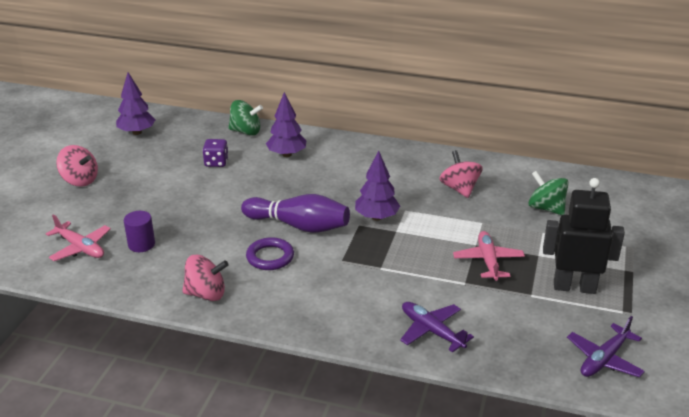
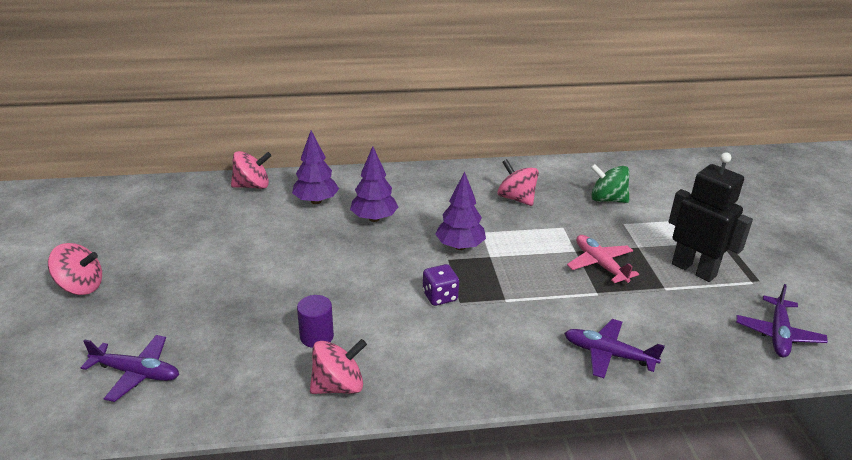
camera: 25 degrees left, 0 degrees up
pink plane [46,214,111,261] -> purple plane [81,335,179,402]
purple tree [116,72,156,135] -> purple tree moved to [350,146,398,222]
purple cylinder [124,211,155,252] -> purple cylinder moved to [297,295,334,348]
purple dice [202,139,229,167] -> purple dice moved to [423,264,459,306]
green spinning top [228,100,263,136] -> pink spinning top [231,151,272,189]
purple bowling pin [241,194,350,233] -> none
purple ring [246,237,294,270] -> none
black robot [543,178,625,294] -> black robot turned 60 degrees clockwise [669,152,753,282]

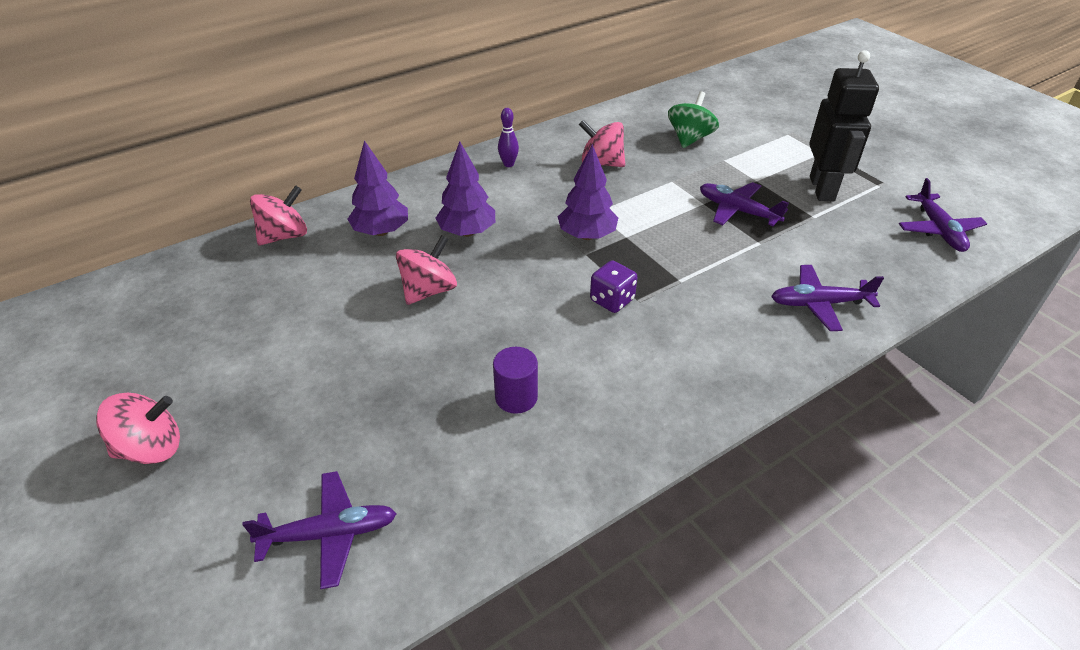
camera: 25 degrees left, 10 degrees up
pink spinning top [310,339,367,394] -> pink spinning top moved to [396,235,457,305]
pink plane [567,235,639,283] -> purple plane [700,182,789,226]
green spinning top [590,164,629,203] -> green spinning top turned 120 degrees clockwise [668,91,719,148]
black robot [669,152,753,282] -> black robot turned 75 degrees clockwise [809,50,879,202]
none -> purple bowling pin [498,108,519,167]

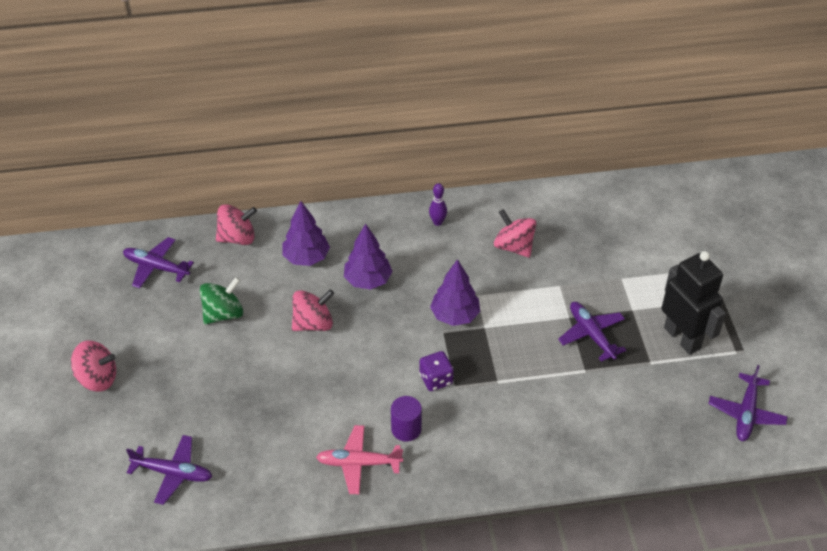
camera: 25 degrees right, 5 degrees up
purple cylinder [493,347,538,414] -> purple cylinder moved to [391,396,422,442]
green spinning top [668,91,719,148] -> green spinning top moved to [200,277,243,324]
purple plane [771,265,884,331] -> purple plane moved to [123,237,194,288]
black robot [809,50,879,202] -> black robot turned 60 degrees counterclockwise [662,251,726,355]
none -> pink plane [316,425,403,494]

